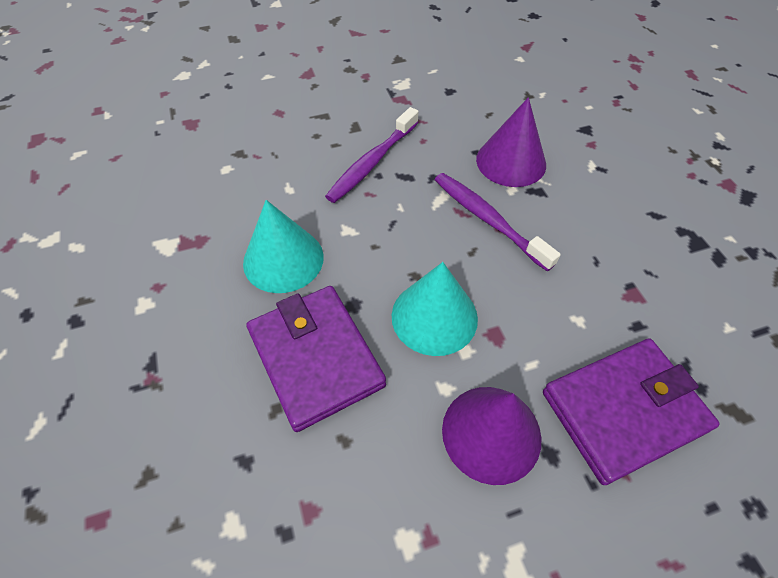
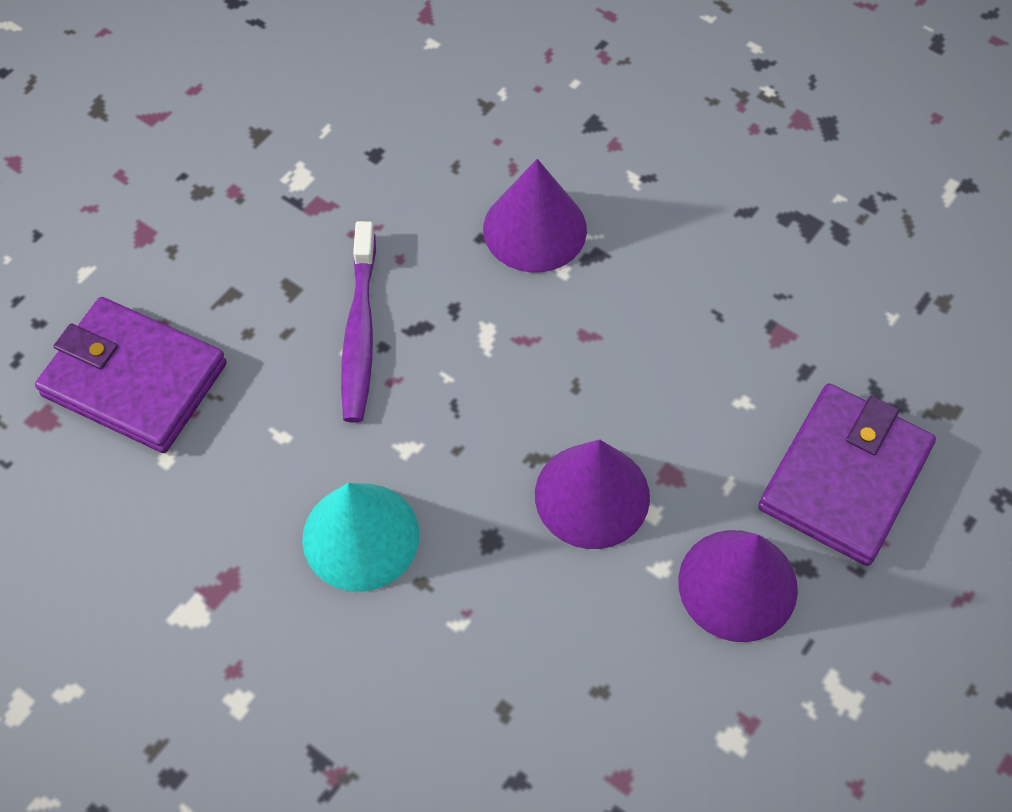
camera: 35 degrees left, 5 degrees up
purple wallet [246,286,386,432] -> purple wallet moved to [35,297,227,453]
turquoise cone [392,262,478,356] -> purple cone [535,439,650,549]
purple toothbrush [435,173,561,272] -> none

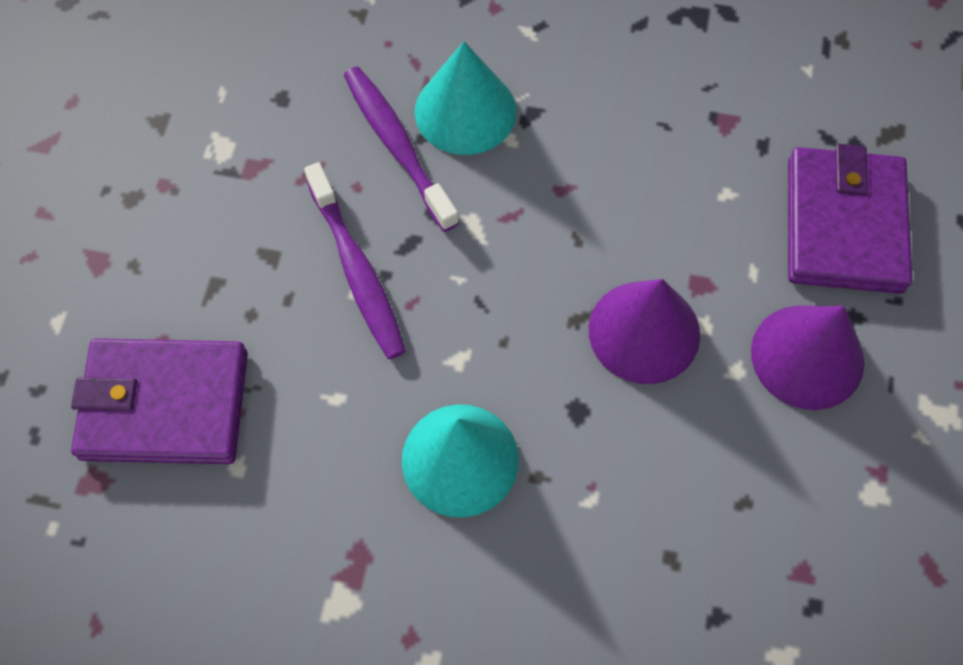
camera: 25 degrees left, 5 degrees up
purple cone [483,159,587,273] -> turquoise cone [415,41,517,155]
none -> purple toothbrush [344,67,459,232]

